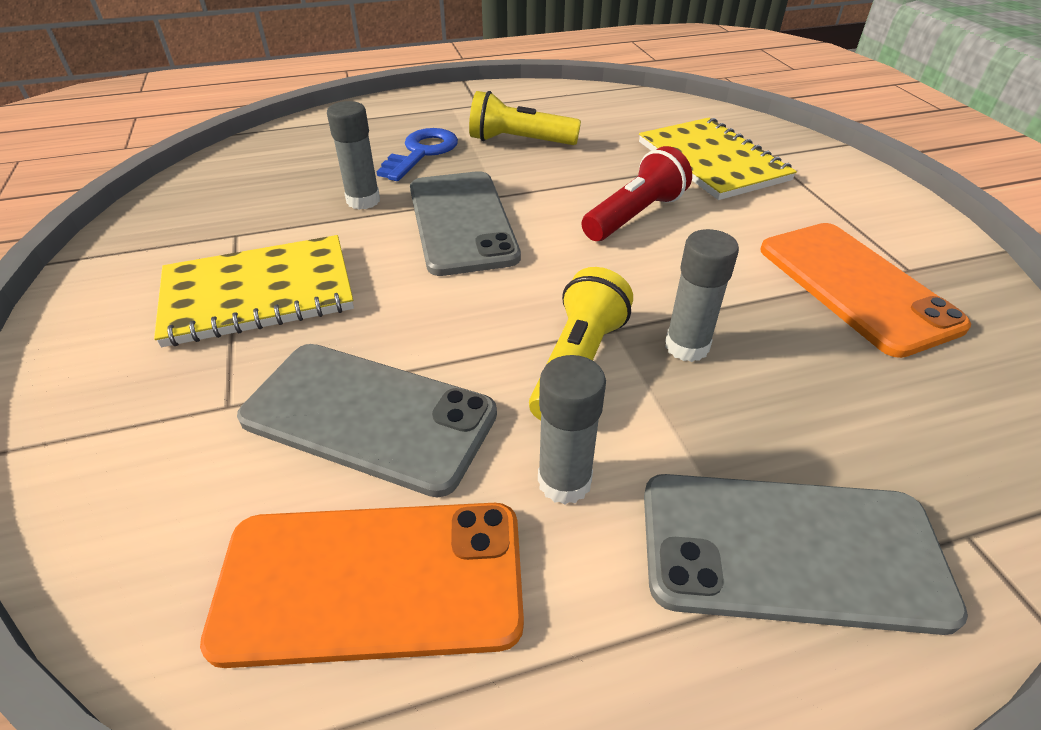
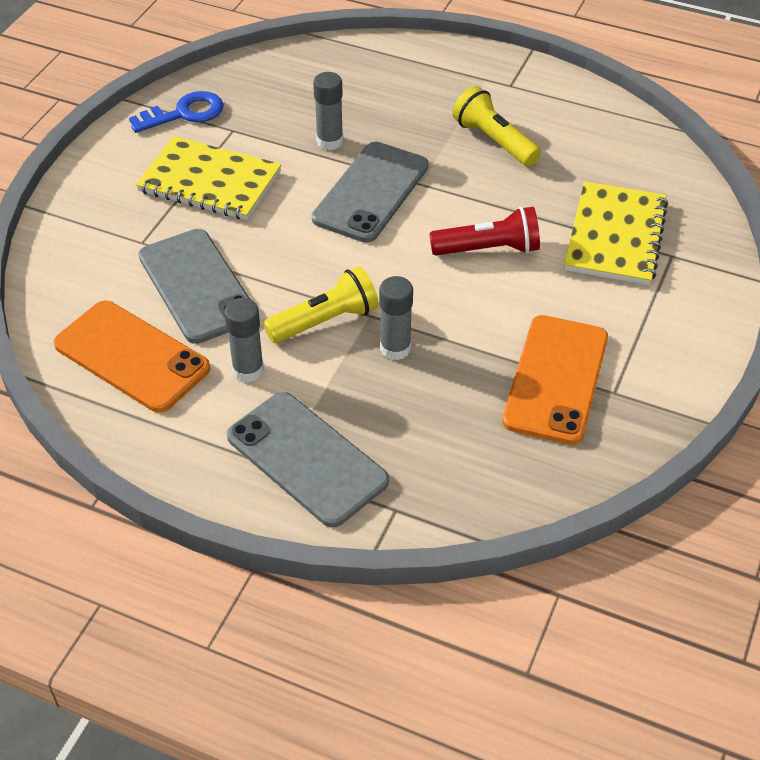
camera: 40 degrees right, 5 degrees up
blue key [377,128,458,181] -> blue key moved to [129,91,223,133]

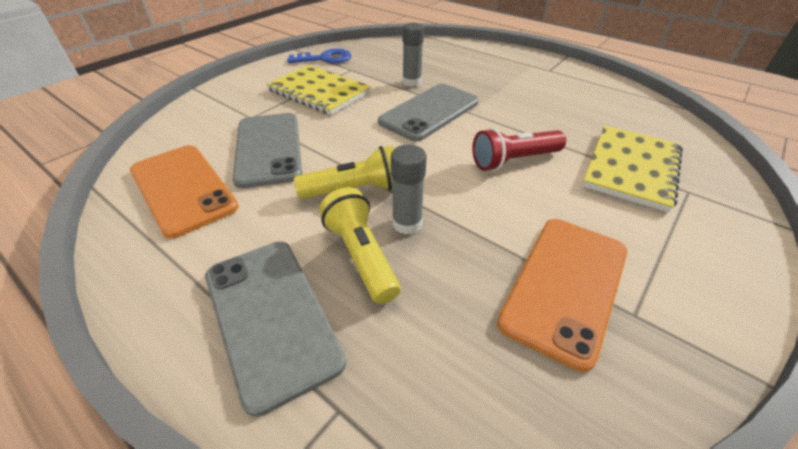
camera: 15 degrees right, 5 degrees down
grey glue stick [224,298,264,382] -> none
red flashlight [430,207,540,255] -> red flashlight turned 150 degrees clockwise [472,128,566,171]
yellow flashlight [452,86,541,166] -> yellow flashlight moved to [319,187,400,304]

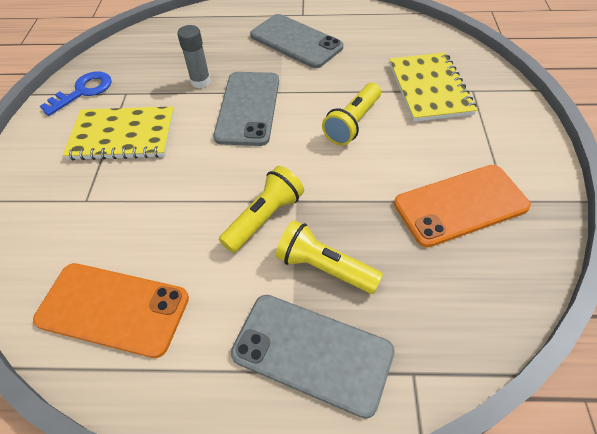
camera: 35 degrees left, 10 degrees up
grey phone [233,113,302,189] -> grey phone moved to [250,14,343,68]
grey glue stick [391,145,427,234] -> none
red flashlight [472,128,566,171] -> yellow flashlight [322,83,381,145]
orange phone [497,219,627,372] -> orange phone turned 75 degrees clockwise [394,165,531,248]

